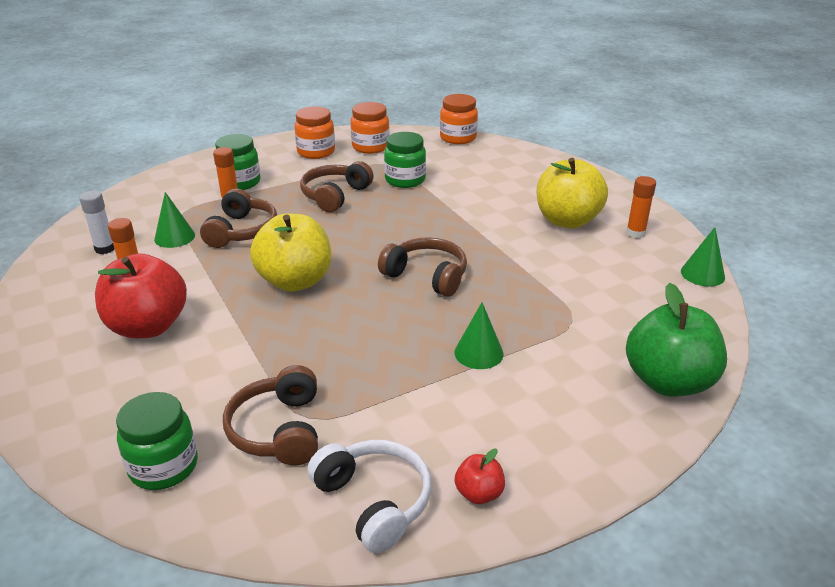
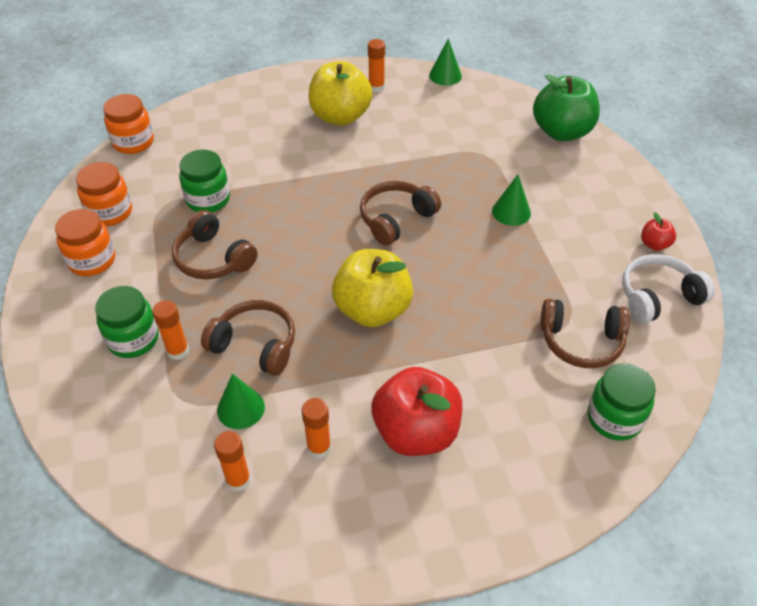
camera: 75 degrees left, 15 degrees up
white glue stick [79,190,114,254] -> orange glue stick [214,431,251,492]

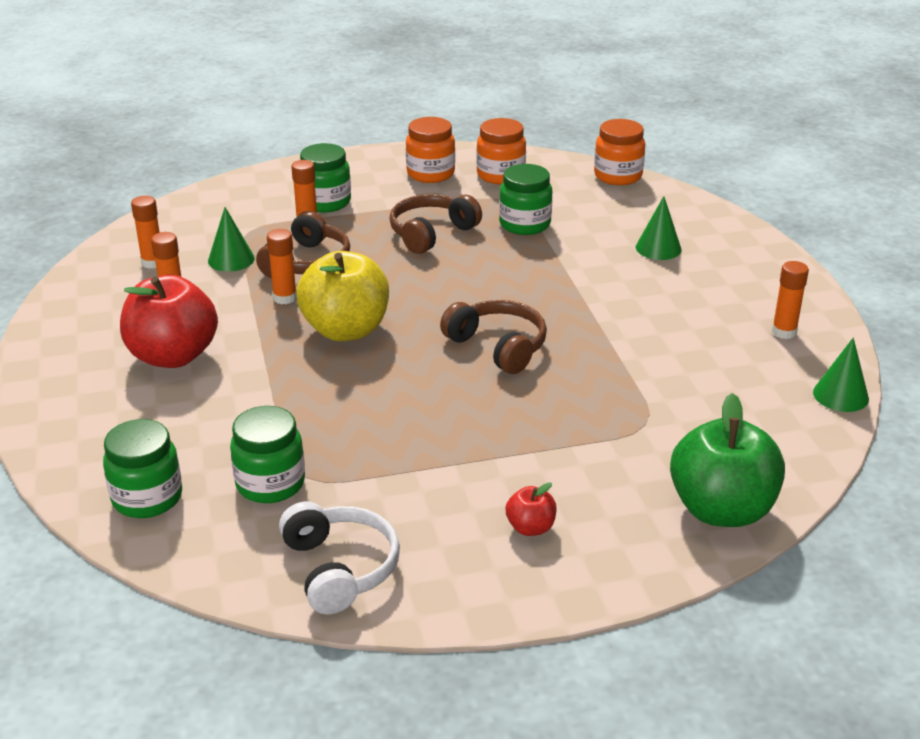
camera: 90 degrees right, 15 degrees down
yellow apple [308,61,373,126] -> none
green cone [492,175,531,226] -> green cone moved to [636,196,681,260]
brown headphones [540,299,630,368] -> green jar [230,406,305,503]
red apple [641,212,676,251] -> red apple moved to [506,482,557,536]
none -> orange glue stick [267,229,297,304]

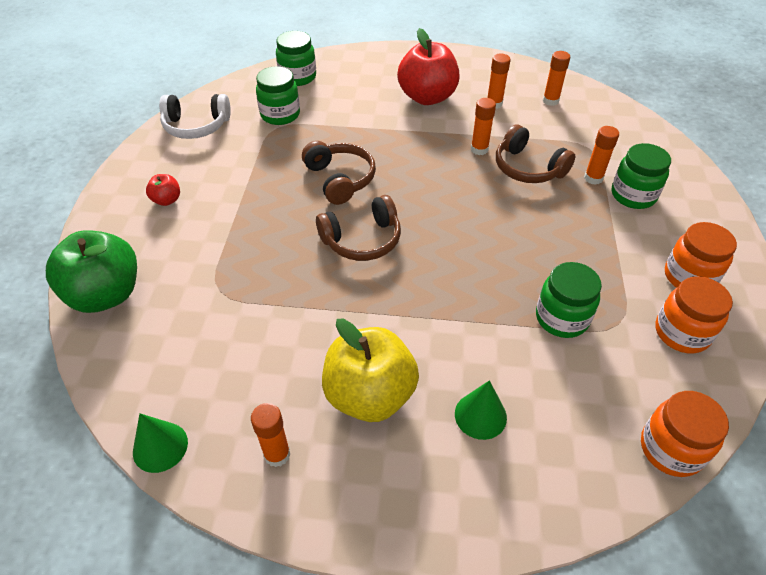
camera: 110 degrees right, 15 degrees up
green cone [208,207,255,272] -> none
yellow apple [296,251,389,341] -> yellow apple moved to [322,318,419,422]
brown headphones [389,194,482,254] -> brown headphones moved to [302,141,376,205]

